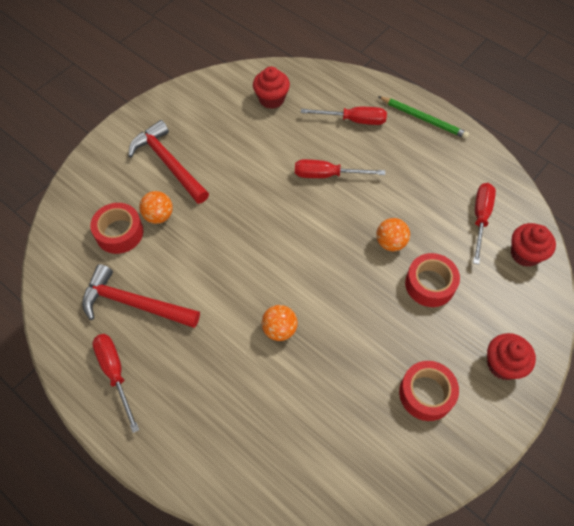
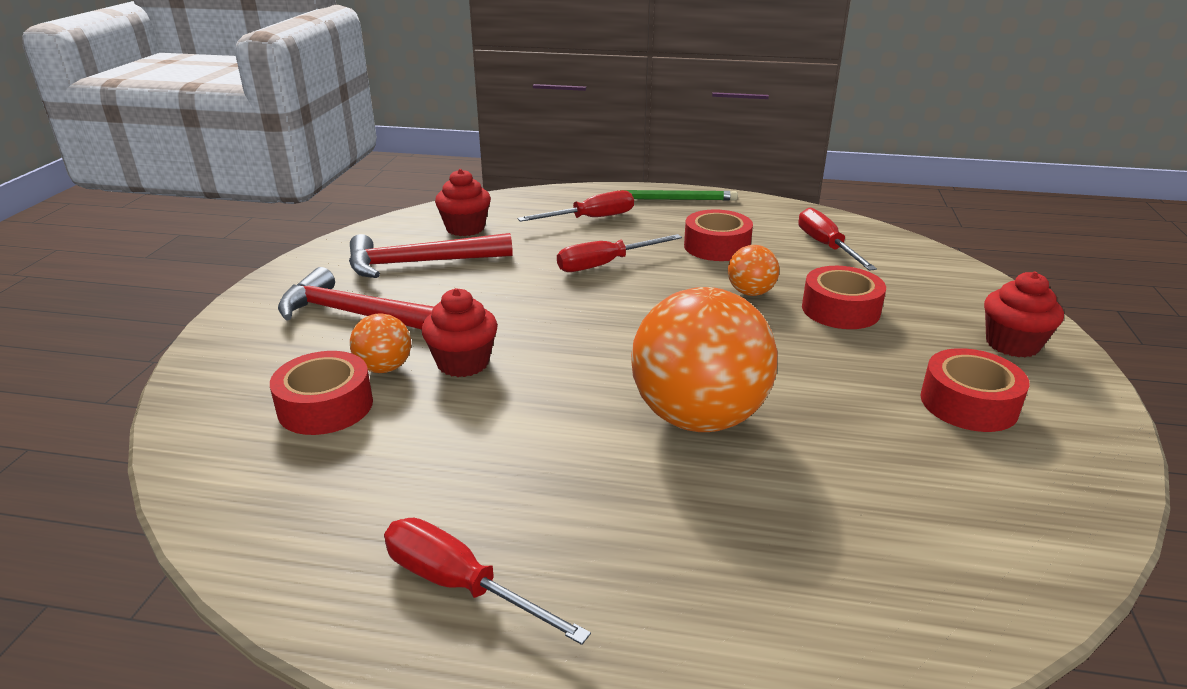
camera: 30 degrees left, 30 degrees down
red hammer [82,264,200,328] -> red hammer moved to [349,233,513,278]
orange ball [261,305,298,341] -> orange ball [631,287,777,432], size x2.15
red cupcake [511,223,556,267] -> red cupcake moved to [421,288,498,377]
none -> red tape [684,209,753,261]

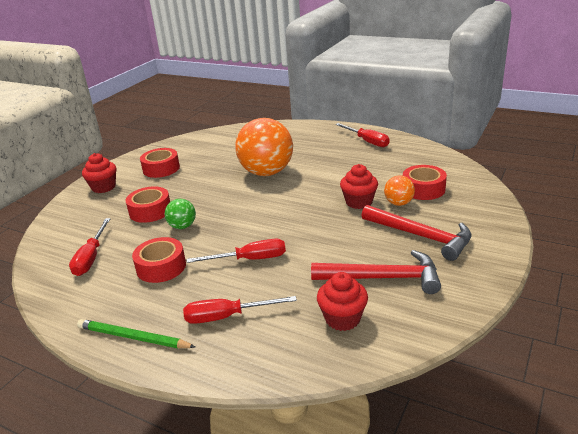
camera: 160 degrees left, 0 degrees up
orange ball [728,245,779,296] -> green ball [165,199,196,229]

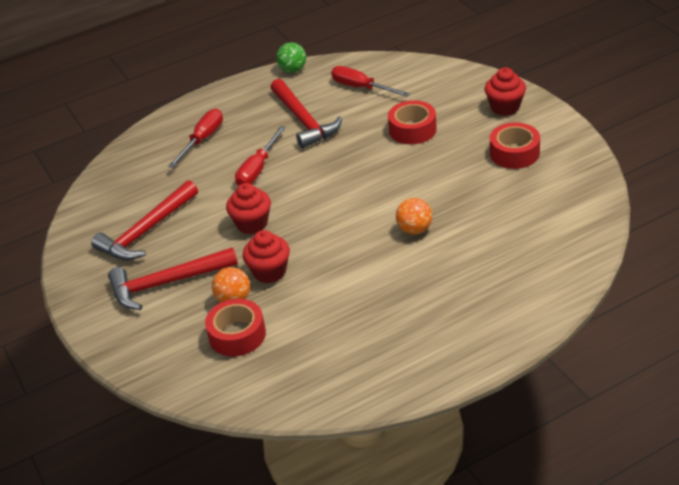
camera: 125 degrees right, 10 degrees up
green pencil [77,319,195,349] -> none
red tape [132,237,186,283] -> red hammer [270,79,342,148]
green ball [165,199,196,229] -> green ball moved to [276,42,306,73]
orange ball [235,118,293,176] -> orange ball [396,198,432,234], size x0.46
red cupcake [317,272,368,331] -> red cupcake moved to [226,183,271,234]
red screwdriver [335,123,389,147] -> none

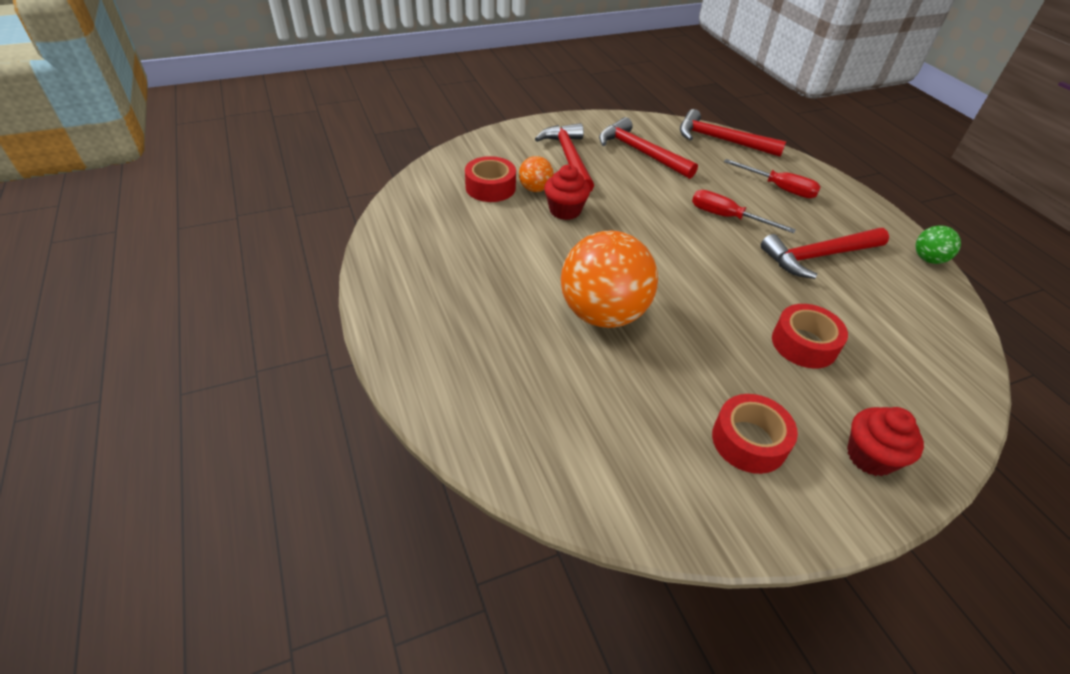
camera: 90 degrees right, 5 degrees up
red cupcake [226,183,271,234] -> none
red screwdriver [331,66,410,97] -> none
orange ball [396,198,432,234] -> orange ball [561,231,658,328], size x2.15
none -> red hammer [680,109,786,157]

